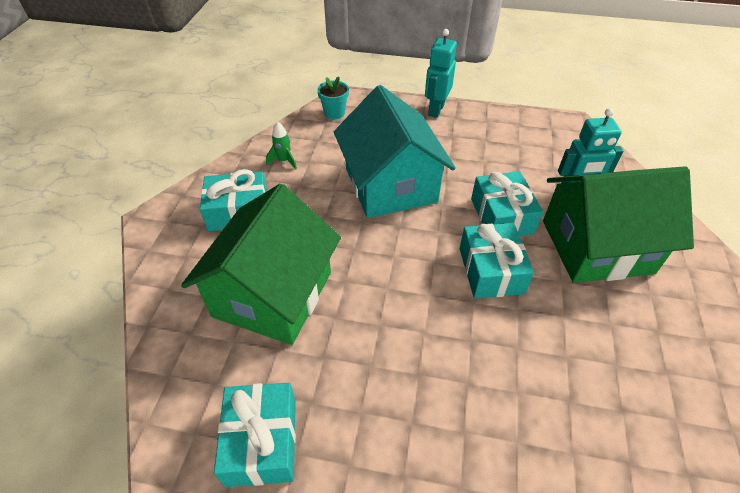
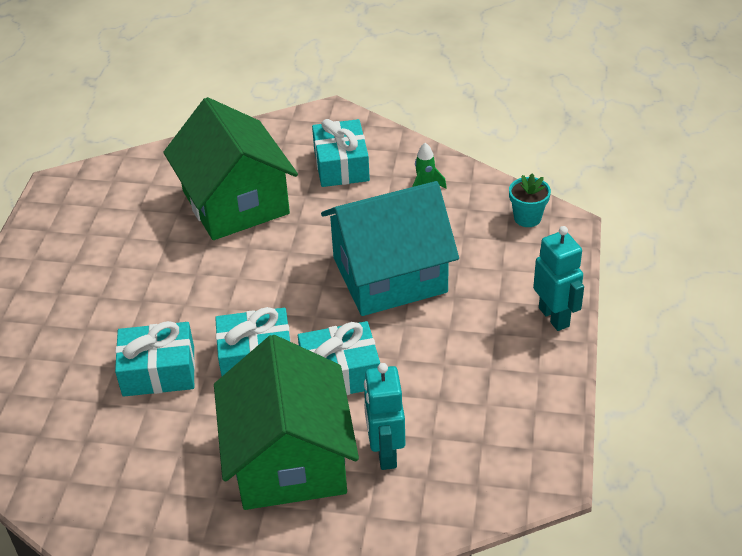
camera: 90 degrees right, 5 degrees down
green house [181,184,341,345] -> green house turned 45 degrees clockwise [163,97,298,240]
turquoise gift [214,383,296,487] -> turquoise gift moved to [115,321,195,397]
turquoise robot [425,29,457,118] -> turquoise robot turned 45 degrees clockwise [533,226,584,331]

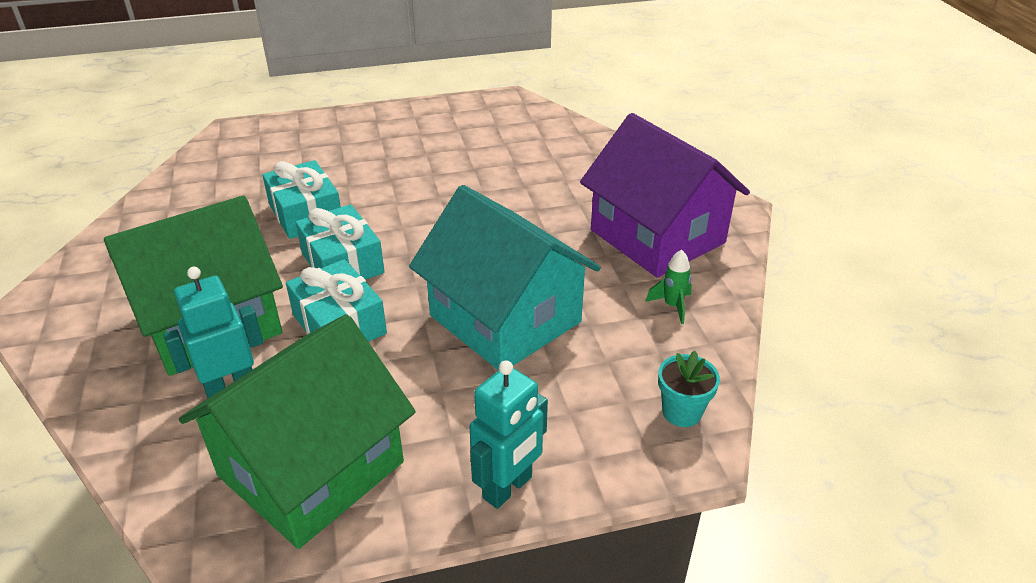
camera: 65 degrees right, 5 degrees down
green house [163,97,298,240] -> green house moved to [179,314,416,549]
turquoise gift [312,119,370,187] -> purple house [580,113,750,278]

